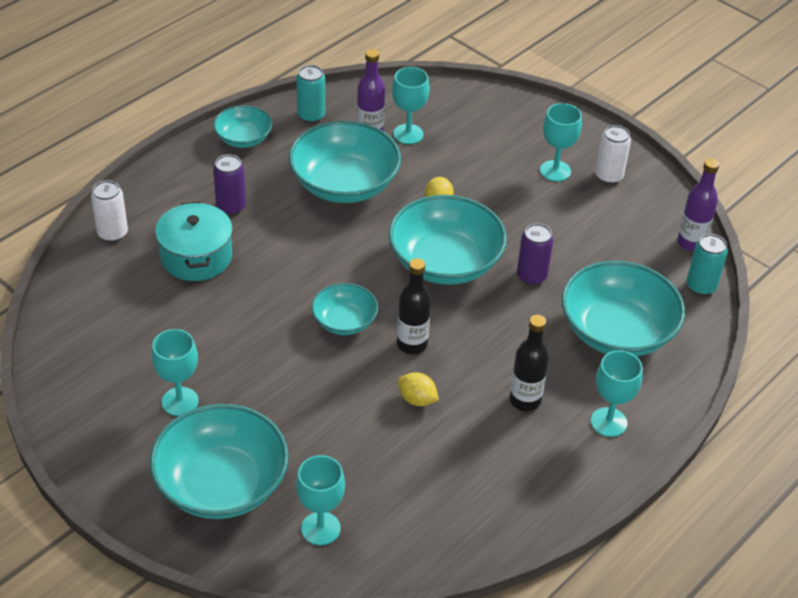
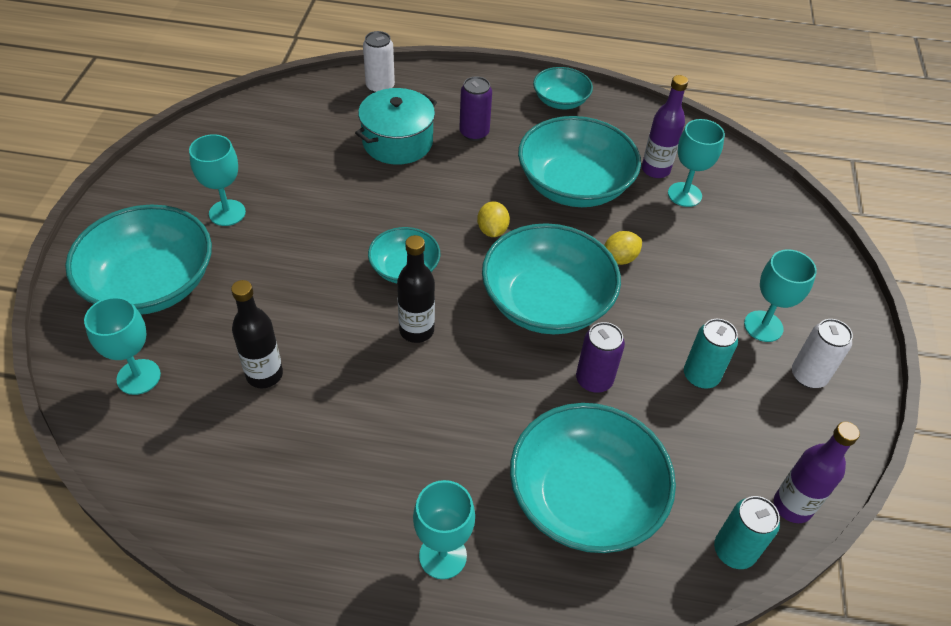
camera: 55 degrees right, 5 degrees up
turquoise can [297,65,325,123] -> turquoise can moved to [684,319,738,389]
yellow lemon [398,372,439,406] -> yellow lemon moved to [477,201,510,237]
black bottle [510,315,549,411] -> black bottle moved to [231,280,283,388]

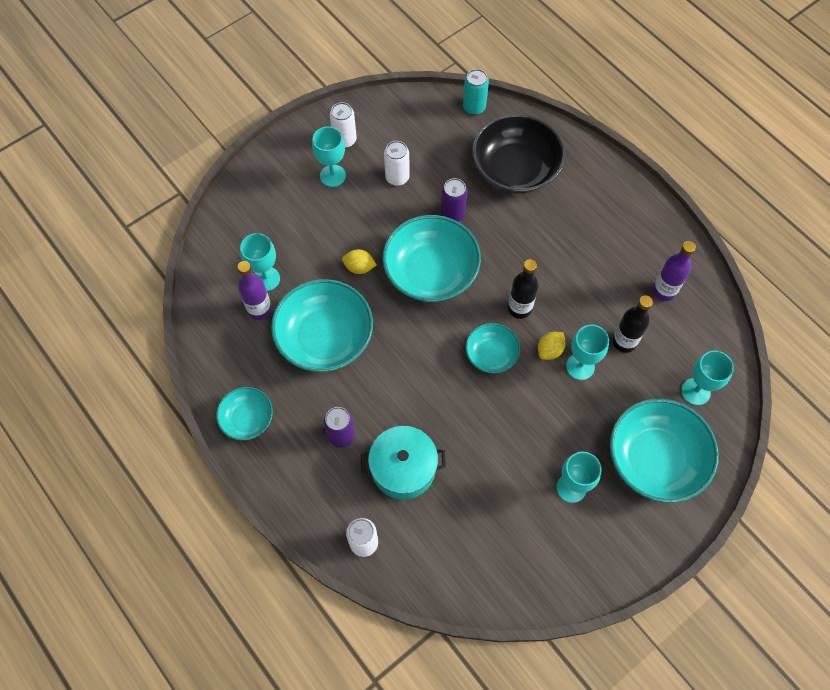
camera: 135 degrees left, 15 degrees up
turquoise goblet [413,480,475,579] -> turquoise goblet moved to [566,325,609,380]
yellow lemon [477,201,510,237] -> yellow lemon moved to [538,332,565,360]
turquoise bowl [510,403,676,553] -> black bowl [472,114,566,194]
turquoise can [684,319,738,389] -> white can [384,141,410,186]
purple bottle [774,422,860,523] -> purple bottle moved to [653,241,696,301]

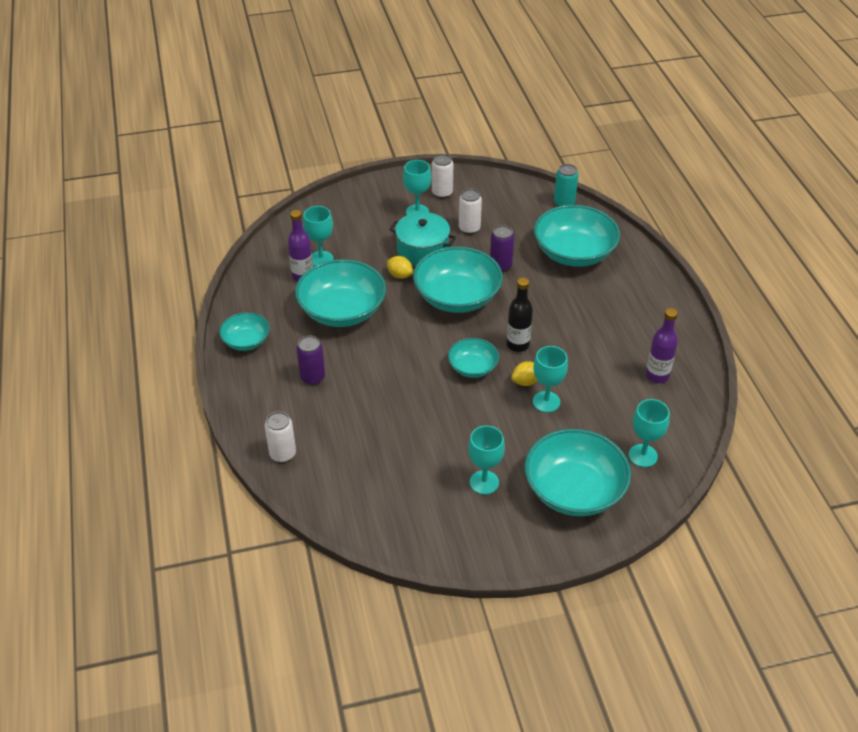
camera: 25 degrees right, 20 degrees down
turquoise pot [361,426,446,500] -> turquoise pot moved to [389,212,456,266]
black bowl [472,114,566,194] -> turquoise bowl [534,205,620,267]
black bottle [612,296,653,353] -> none

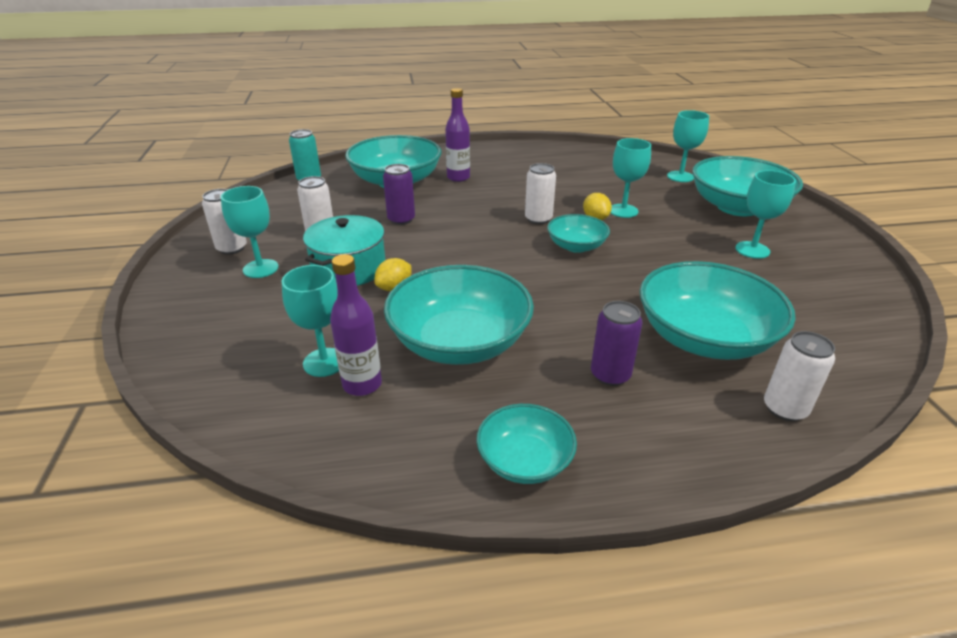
camera: 85 degrees left, 10 degrees down
turquoise bowl [413,246,503,313] -> turquoise bowl moved to [640,261,796,360]
black bottle [507,277,533,352] -> white can [525,163,556,224]
purple bottle [646,308,678,383] -> purple bottle moved to [445,88,470,182]

